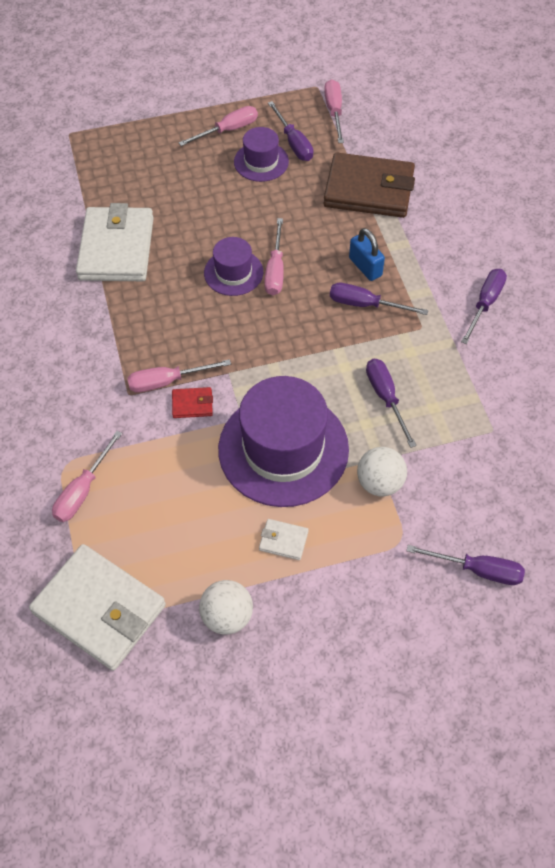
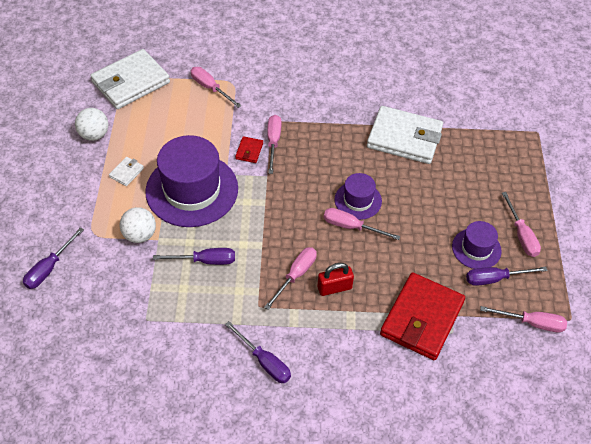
camera: 105 degrees right, 5 degrees down
brown wallet [324,153,415,218] -> red wallet [380,272,465,360]
purple screwdriver [330,283,428,315] -> pink screwdriver [264,247,317,310]
blue padlock [349,228,385,281] -> red padlock [318,263,354,296]

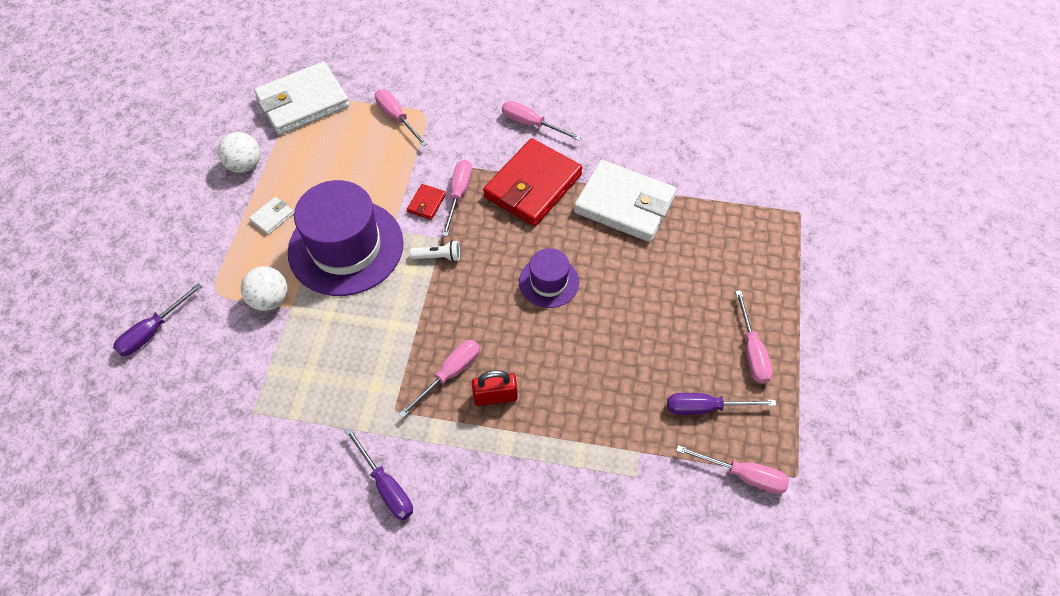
camera: 10 degrees right, 5 degrees up
purple screwdriver [153,248,235,265] -> none
pink screwdriver [324,208,400,240] -> pink screwdriver moved to [502,101,581,141]
red wallet [380,272,465,360] -> red wallet moved to [483,138,582,226]
purple hat [452,221,502,269] -> none
none -> white flashlight [410,240,460,262]

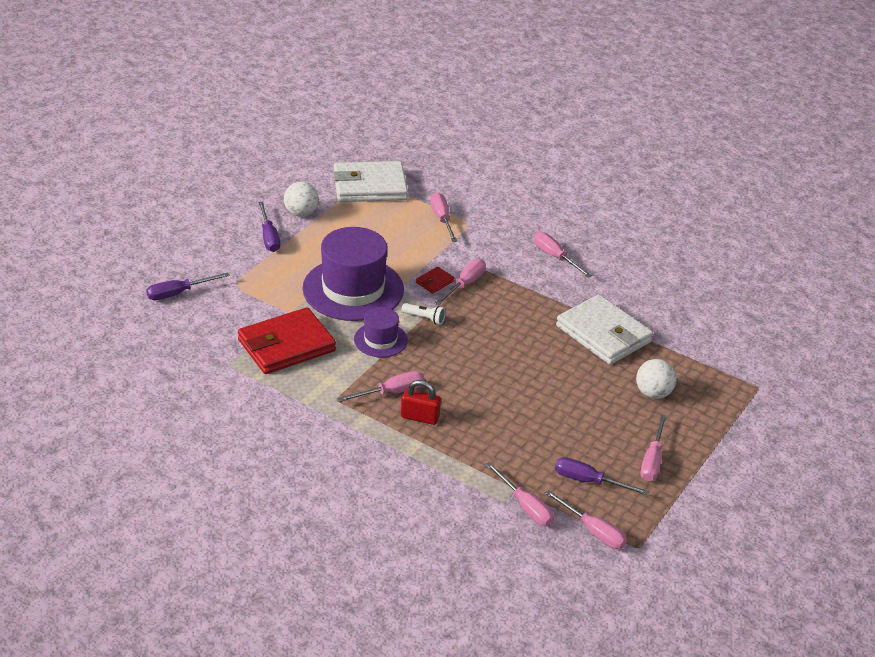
camera: 20 degrees right, 20 degrees down
white ball [241,266,287,311] -> white ball moved to [636,359,677,399]
white wallet [249,197,294,235] -> none
purple screwdriver [345,428,413,520] -> purple screwdriver moved to [258,202,280,252]
red wallet [483,138,582,226] -> red wallet moved to [238,307,336,374]
purple hat [519,248,579,308] -> purple hat moved to [354,307,408,358]
none -> pink screwdriver [486,462,554,526]

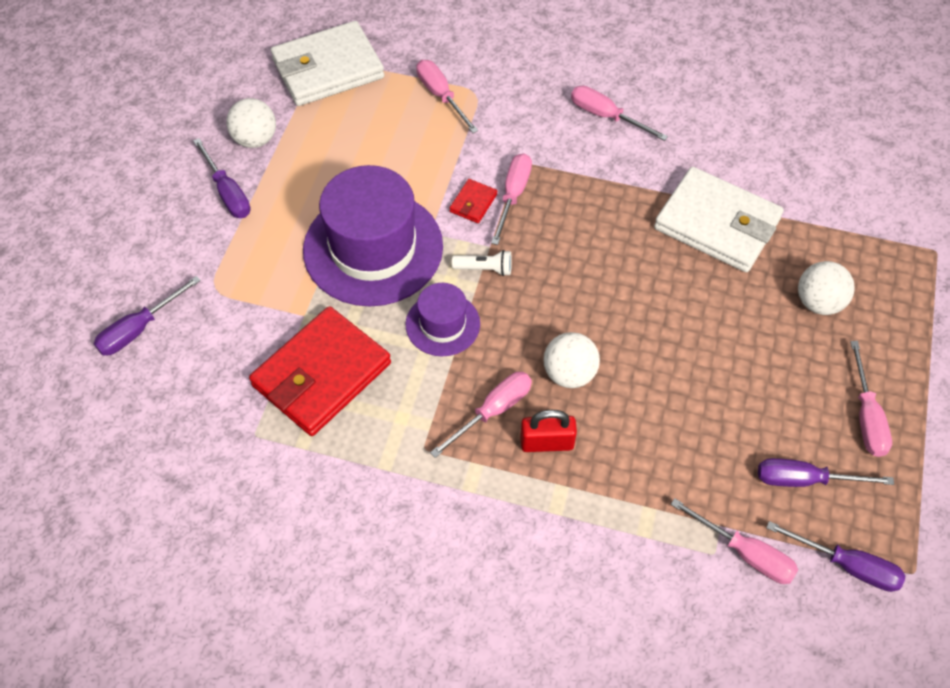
camera: 15 degrees left, 20 degrees up
pink screwdriver [545,490,627,549] -> purple screwdriver [766,521,905,592]
none -> white ball [543,332,600,388]

